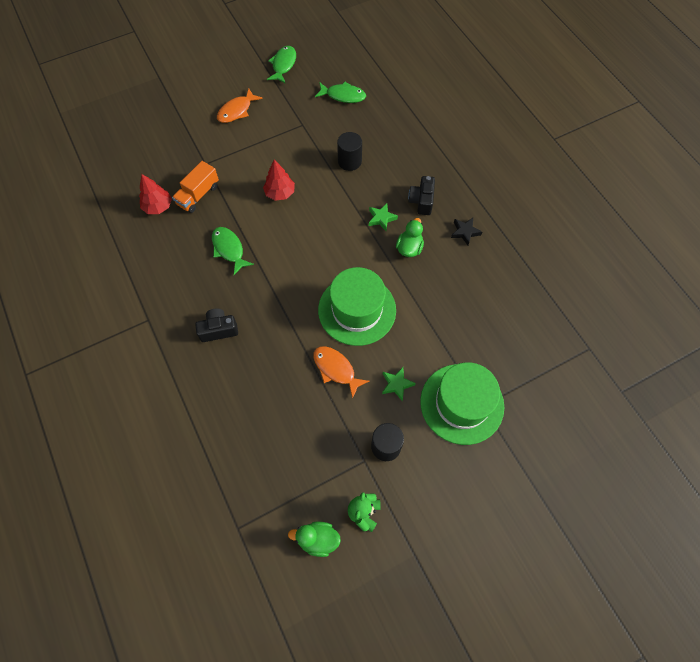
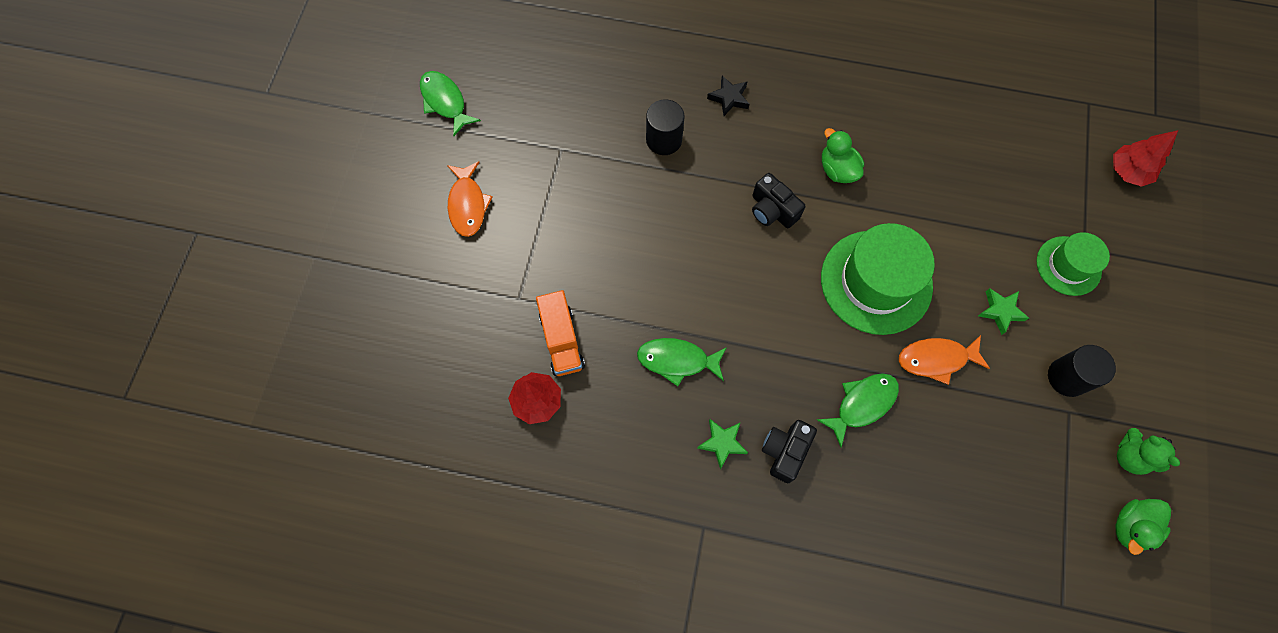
camera: 50 degrees left, 5 degrees up
red tree [263,160,295,201] -> red tree moved to [1113,130,1178,187]
green fish [315,82,366,103] -> green fish moved to [817,373,899,448]
green star [369,203,398,231] -> green star moved to [697,419,748,469]
black camera [408,176,435,215] -> black camera moved to [752,173,805,228]
green hat [420,362,504,445] -> green hat [1037,232,1110,296], size x0.58
black star [451,218,482,245] -> black star moved to [707,76,749,116]

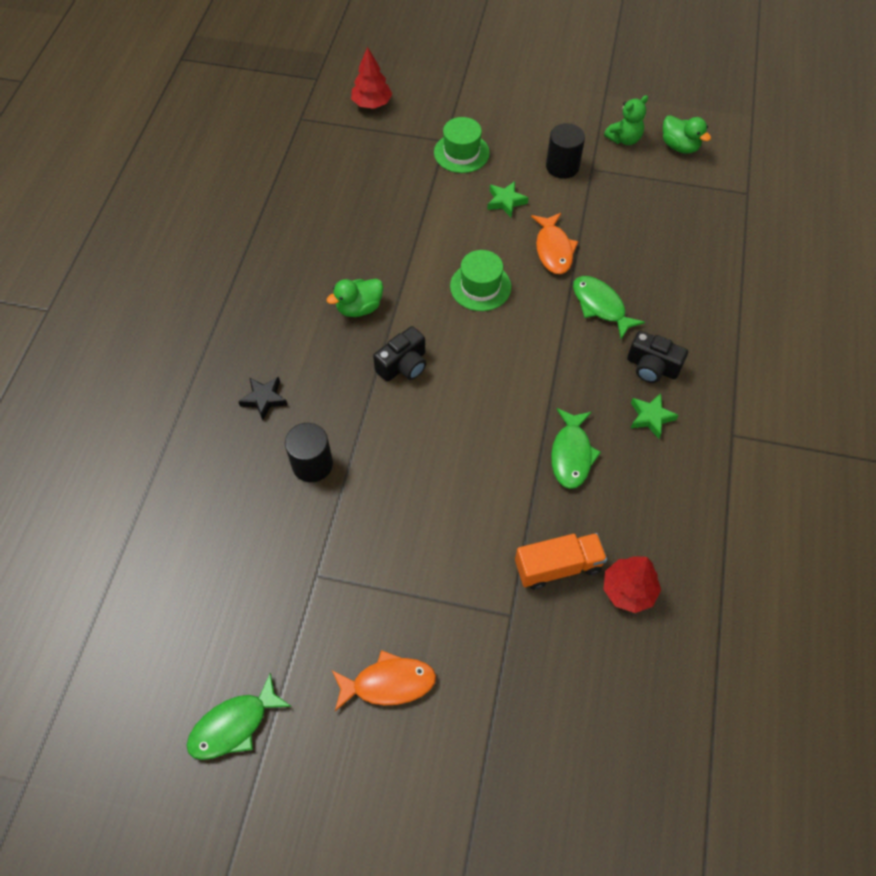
camera: 90 degrees left, 10 degrees down
green hat [821,223,935,335] -> green hat [450,250,511,311], size x0.58

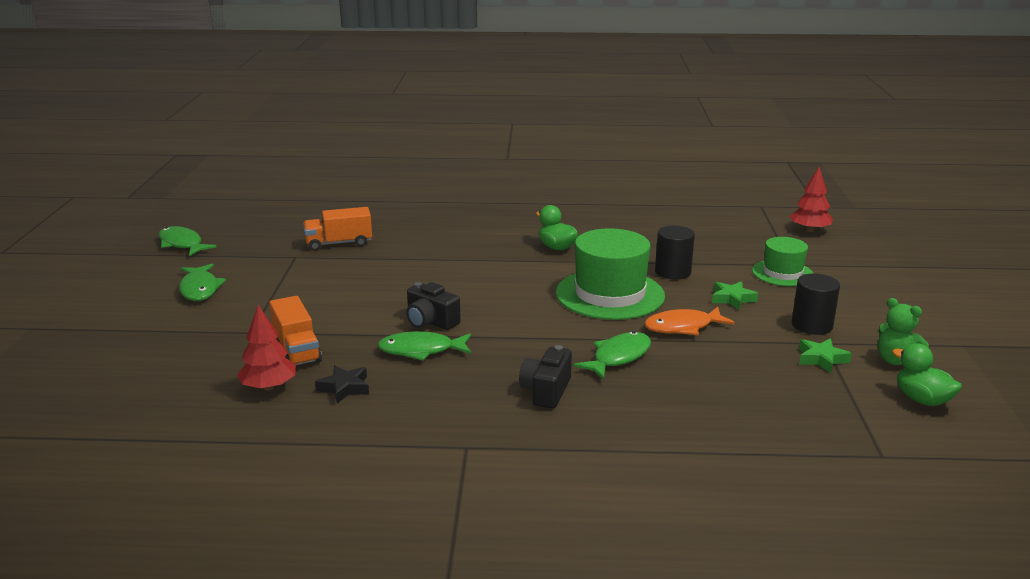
camera: 80 degrees right, 35 degrees down
black star [238,377,287,420] -> black star moved to [315,365,369,403]
black cylinder [285,423,333,482] -> black cylinder moved to [655,226,695,280]
orange fish [332,650,436,711] -> green fish [179,263,226,301]
black camera [373,326,426,382] -> black camera moved to [406,282,461,330]
green hat [450,250,511,311] -> green hat [556,228,665,320], size x1.72
green star [631,393,679,439] -> green star moved to [799,338,852,373]
green duck [663,115,711,154] -> green duck turned 105 degrees clockwise [892,343,962,406]
none -> orange truck [303,207,372,251]

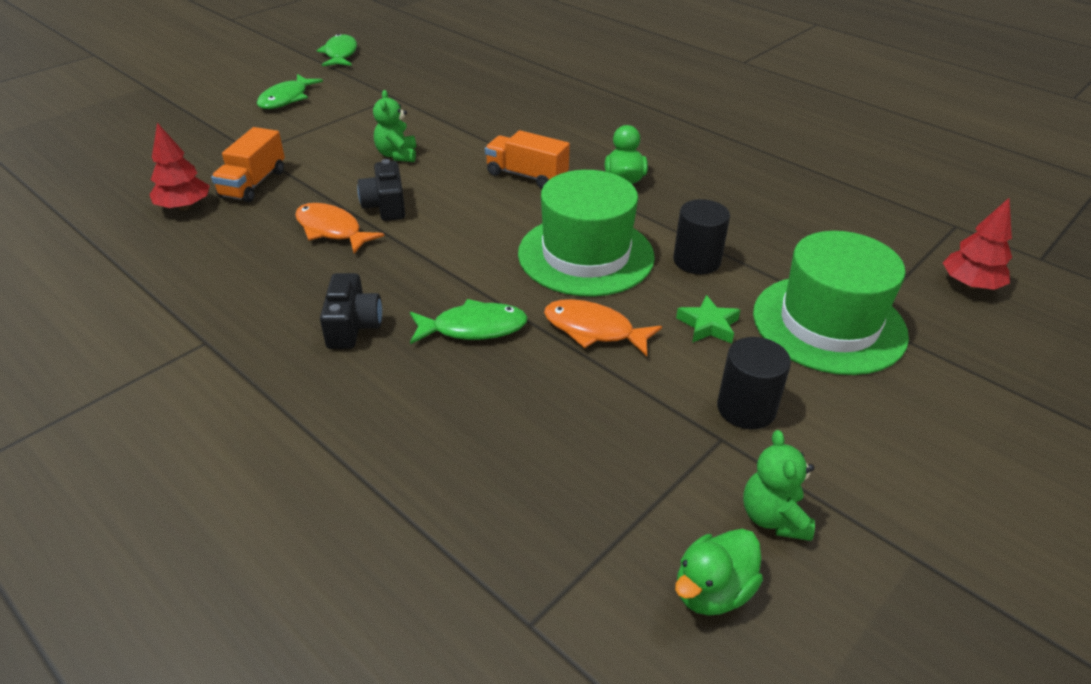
camera: 40 degrees right, 15 degrees up
orange truck [303,207,372,251] -> orange truck moved to [485,130,570,189]
black star [315,365,369,403] -> none
green fish [377,331,471,361] -> orange fish [295,203,384,254]
black camera [519,345,572,408] -> black camera turned 120 degrees clockwise [320,273,382,349]
green hat [752,237,814,286] -> green hat [753,231,909,375], size x1.72
green star [799,338,852,373] -> none
green duck [892,343,962,406] -> green duck turned 135 degrees counterclockwise [675,529,763,616]
none -> green teddy bear [373,90,416,162]

